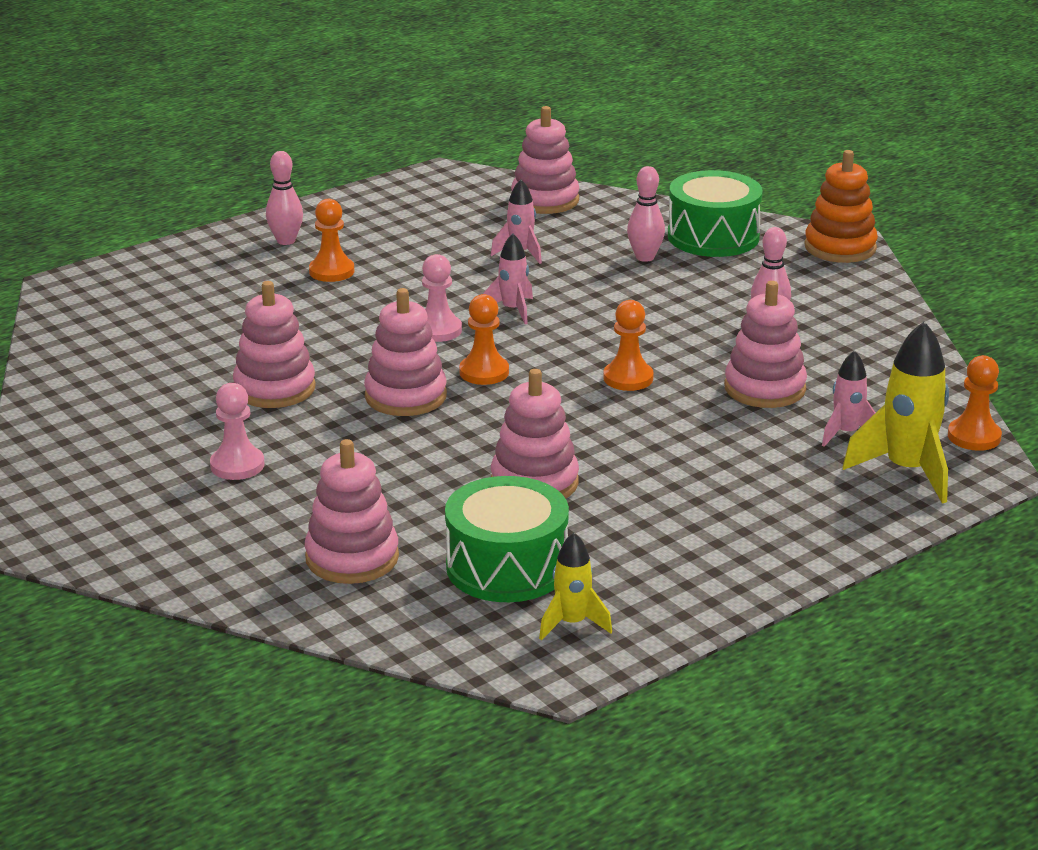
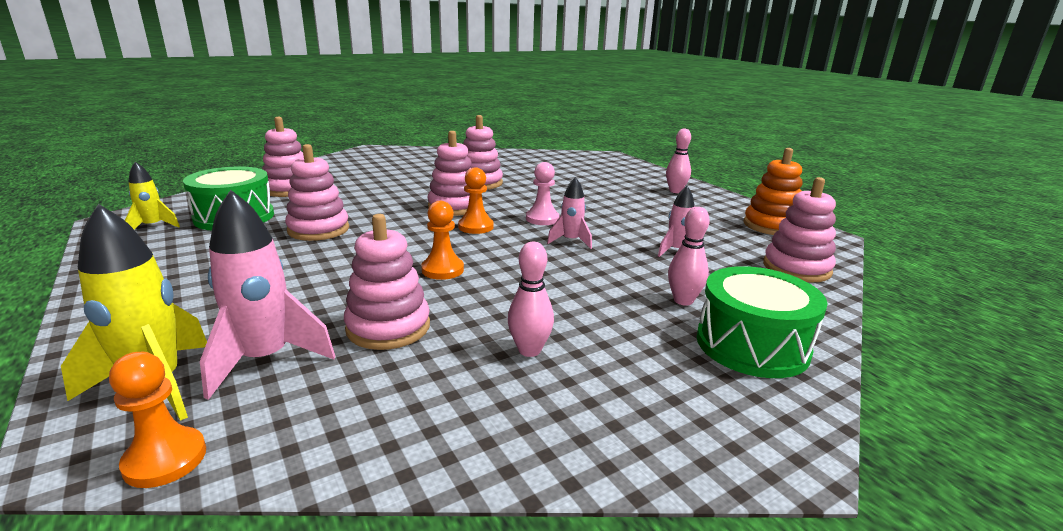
camera: 95 degrees right, 5 degrees down
pink pawn [210,383,264,480] -> none
orange pawn [309,199,354,282] -> none
orange stacking toy [804,150,878,263] -> orange stacking toy moved to [744,148,803,235]
pink rocket [822,350,876,447] -> pink rocket [200,190,335,400], size x1.73

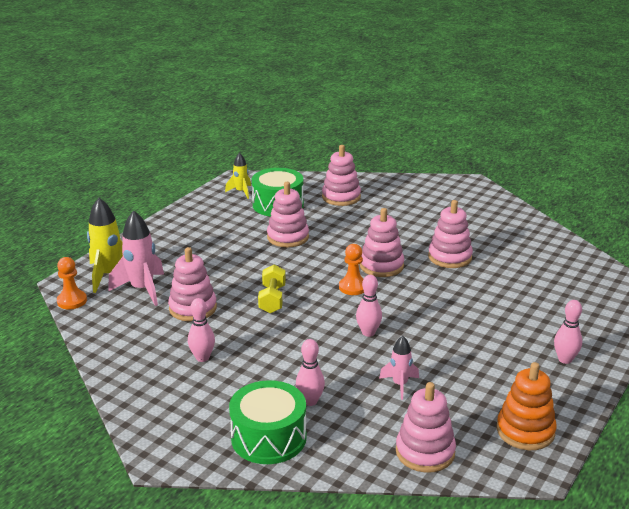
camera: 65 degrees right, 5 degrees up
orange pawn [421,201,464,280] -> yellow dumbbell [258,265,286,313]
pink pawn [526,162,559,225] -> none
pink rocket [547,177,592,249] -> pink bowling pin [356,275,382,337]

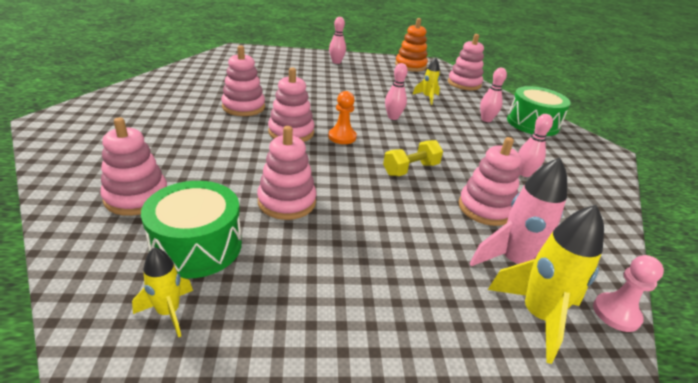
camera: 130 degrees left, 5 degrees up
orange pawn [57,257,87,309] -> pink pawn [593,255,664,332]
pink rocket [379,336,419,400] -> yellow rocket [412,58,440,105]

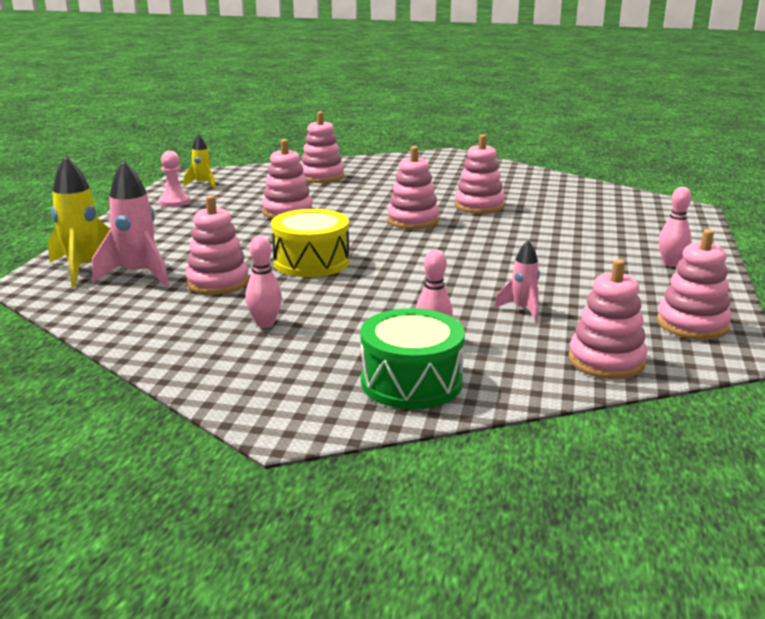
camera: 110 degrees right, 10 degrees down
green drum [141,181,242,279] -> none
orange pawn [328,91,357,144] -> none
yellow dumbbell [383,140,443,176] -> yellow drum [271,209,350,277]
pink bowling pin [385,63,408,120] -> none
orange stacking toy [395,18,428,72] -> pink stacking toy [657,229,732,340]
yellow rocket [412,58,440,105] -> pink rocket [495,240,540,322]
pink pawn [593,255,664,332] -> pink pawn moved to [159,151,190,207]

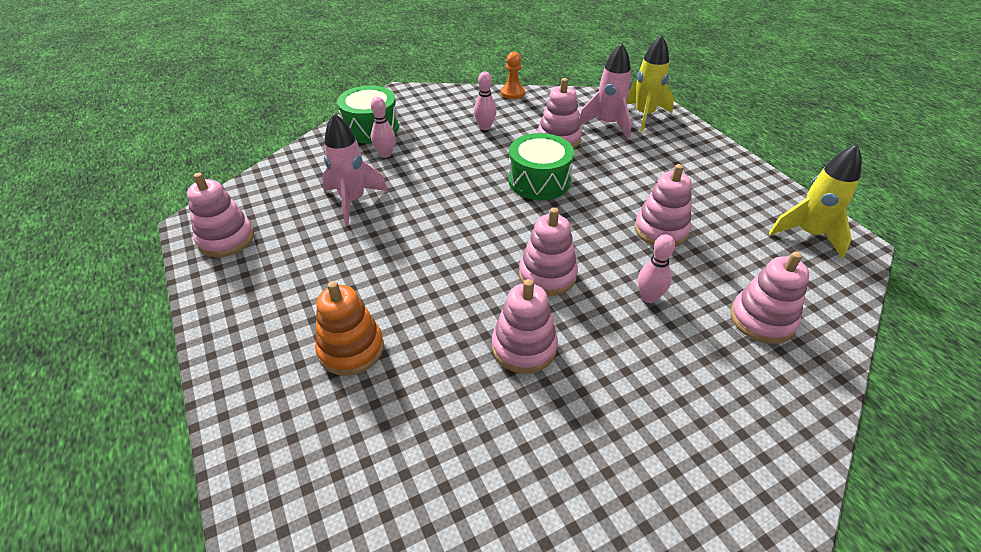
camera: 140 degrees right, 20 degrees up
pink pawn [159,151,190,207] -> none
yellow rocket [183,134,216,189] -> yellow rocket [769,145,862,259], size x1.73
yellow drum [271,209,350,277] -> green drum [508,133,574,200]
pink rocket [495,240,540,322] -> pink rocket [322,113,388,225], size x1.73
pink stacking toy [569,259,647,379] -> none
pink bowling pin [659,187,691,267] -> pink bowling pin moved to [638,234,675,303]
none -> orange stacking toy [315,281,384,376]
none -> orange pawn [501,52,525,99]

